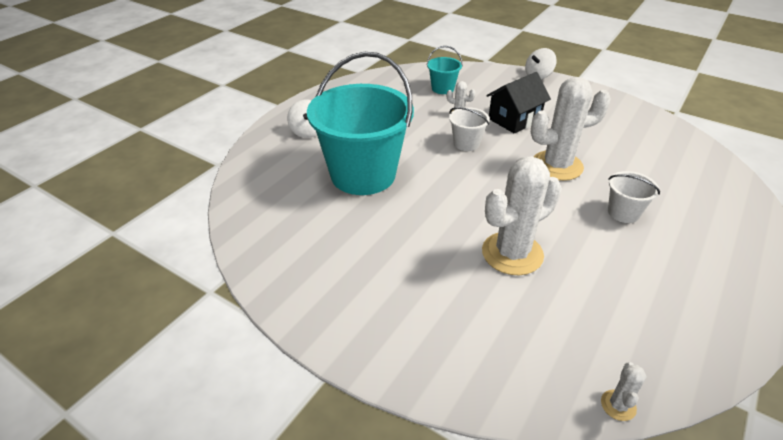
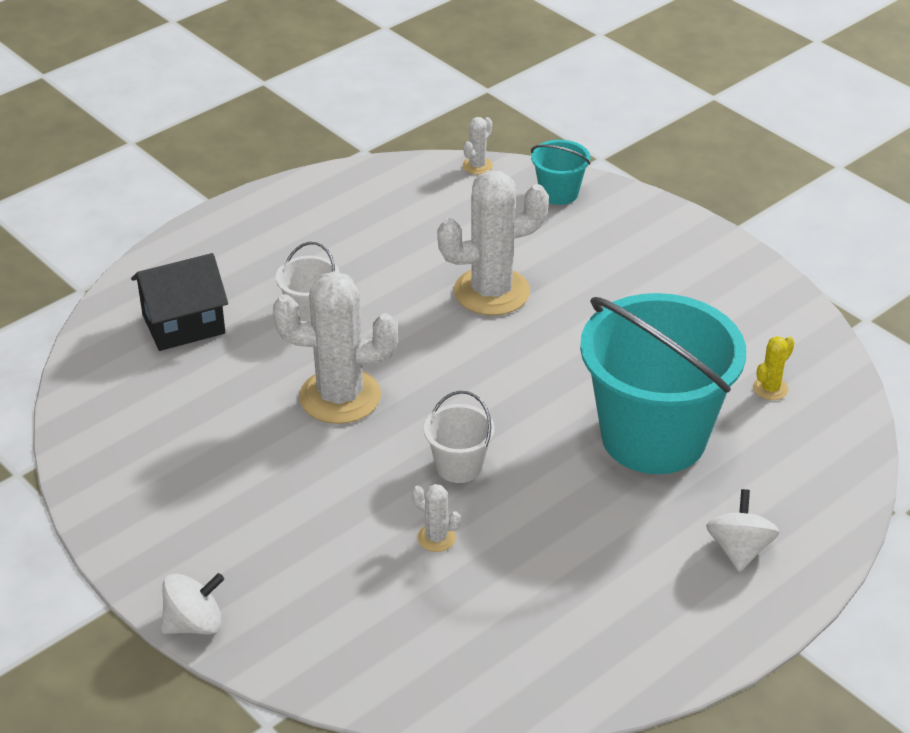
camera: 165 degrees left, 0 degrees up
turquoise bucket [427,46,463,94] -> turquoise bucket moved to [531,140,590,205]
black house [486,72,551,134] -> black house moved to [131,253,228,351]
none -> yellow cactus [753,336,795,400]

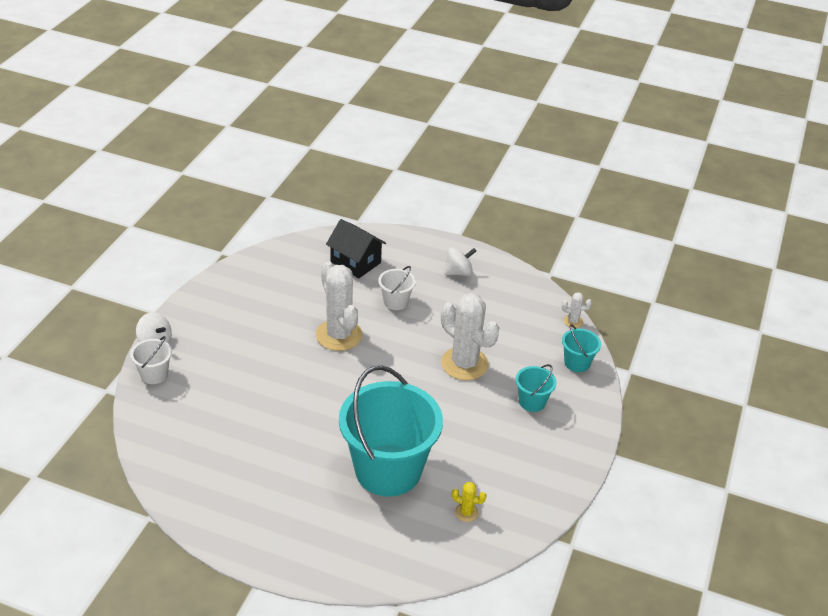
camera: 60 degrees right, 0 degrees up
white cactus [412,484,461,552] -> none
white bucket [424,391,495,483] -> white bucket moved to [130,336,172,384]
white spinning top [706,489,779,572] -> white spinning top moved to [444,247,476,276]
none -> turquoise bucket [516,364,556,412]

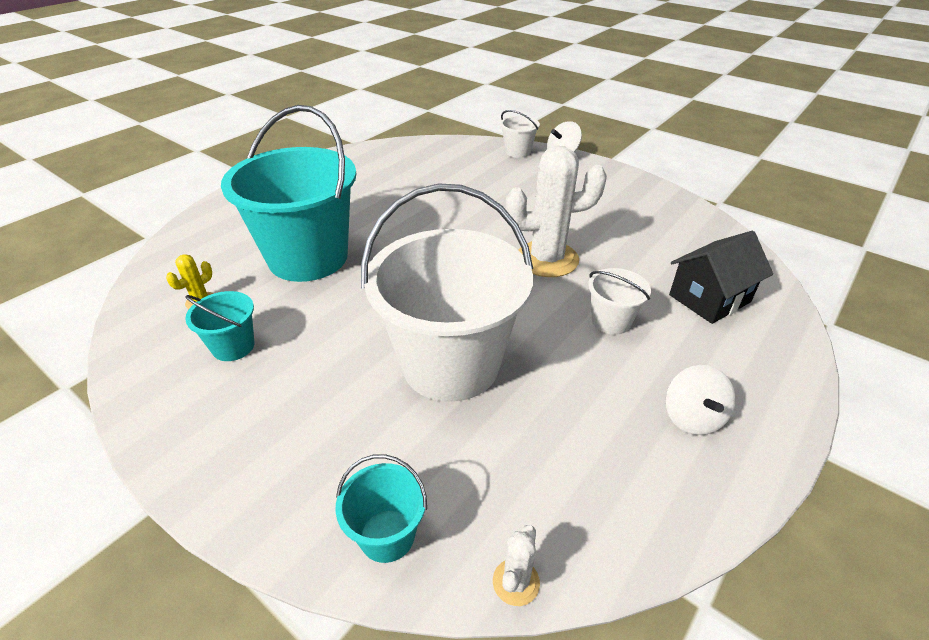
camera: 110 degrees right, 0 degrees up
white cactus [441,293,499,380] -> white bucket [361,183,533,402]
turquoise bucket [516,364,556,412] -> turquoise bucket moved to [185,291,254,361]

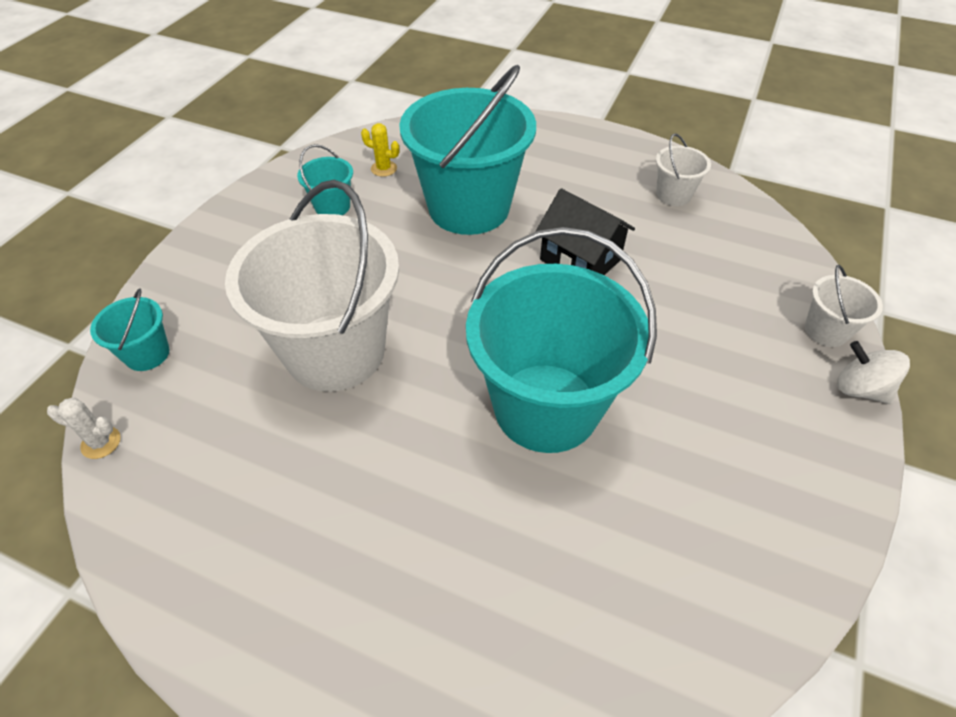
camera: 75 degrees right, 10 degrees up
white cactus [506,146,607,277] -> turquoise bucket [466,227,657,453]
white bucket [588,268,651,335] -> white bucket moved to [656,133,711,206]
white spinning top [666,365,736,435] -> none
black house [669,231,773,324] -> black house moved to [535,188,635,275]

